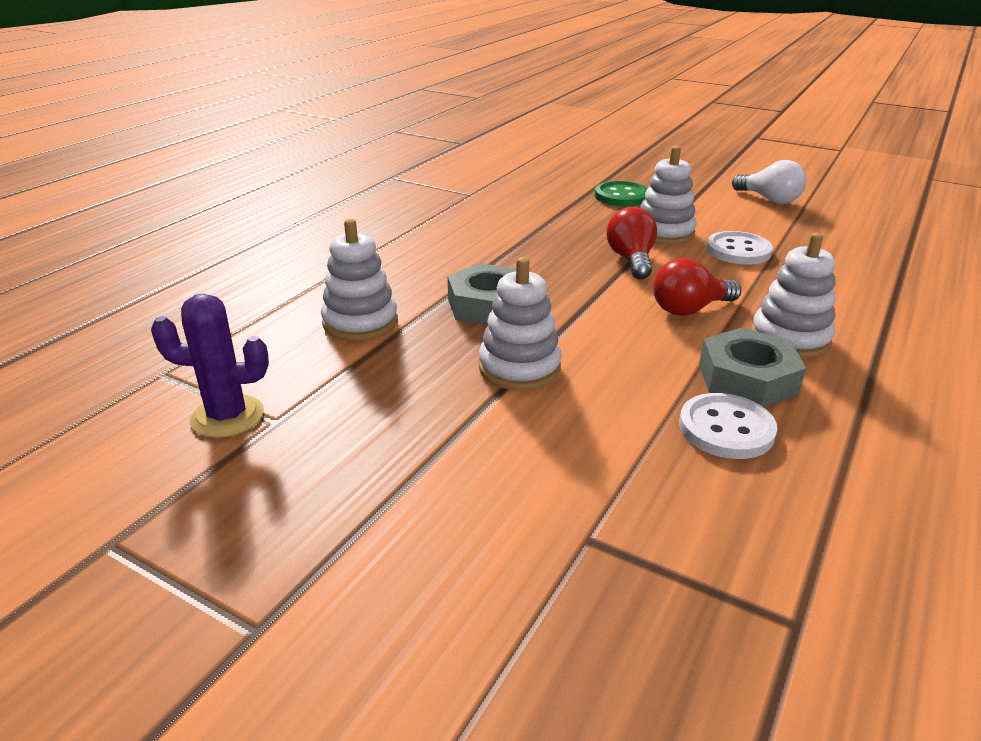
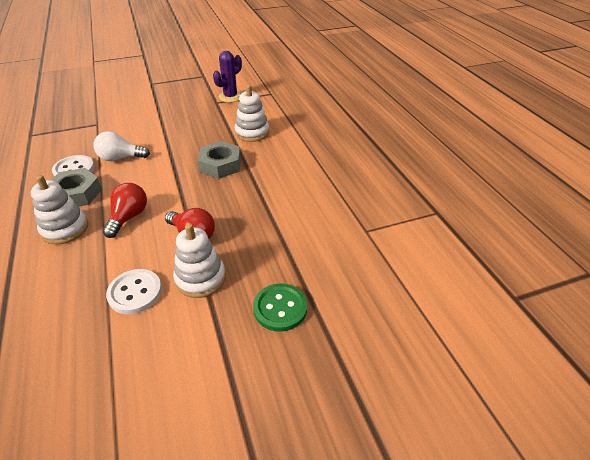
camera: 130 degrees right, 10 degrees up
white stacking toy [479,257,562,390] -> none
white light bulb [732,160,807,204] -> white light bulb moved to [93,131,150,161]

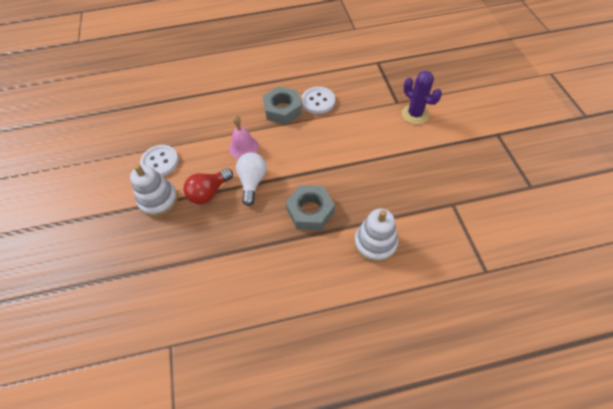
camera: 100 degrees right, 15 degrees up
white stacking toy [31,175,88,244] -> none
white light bulb [93,131,150,161] -> white light bulb moved to [236,153,266,206]
red light bulb [103,183,147,238] -> pink bell [229,115,259,159]
purple cactus [213,51,242,102] -> purple cactus moved to [402,71,442,124]
green button [253,283,307,332] -> none

